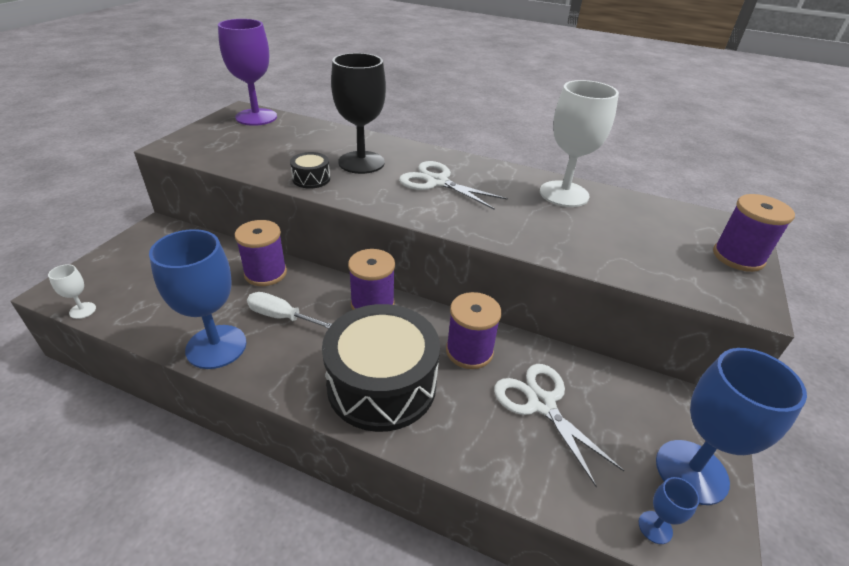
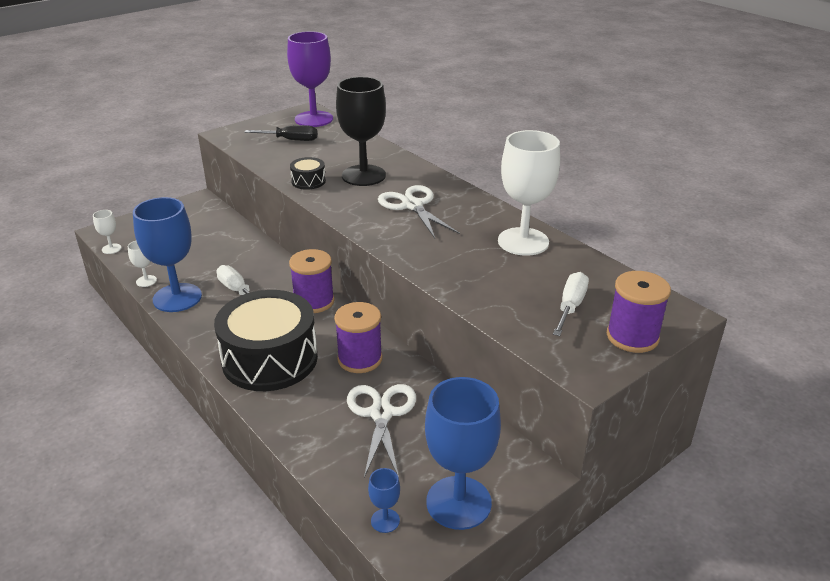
camera: 30 degrees right, 5 degrees down
purple spool [235,220,287,286] -> none
none -> white goblet [128,241,157,287]
none -> black screwdriver [245,125,317,141]
none -> white screwdriver [553,272,589,336]

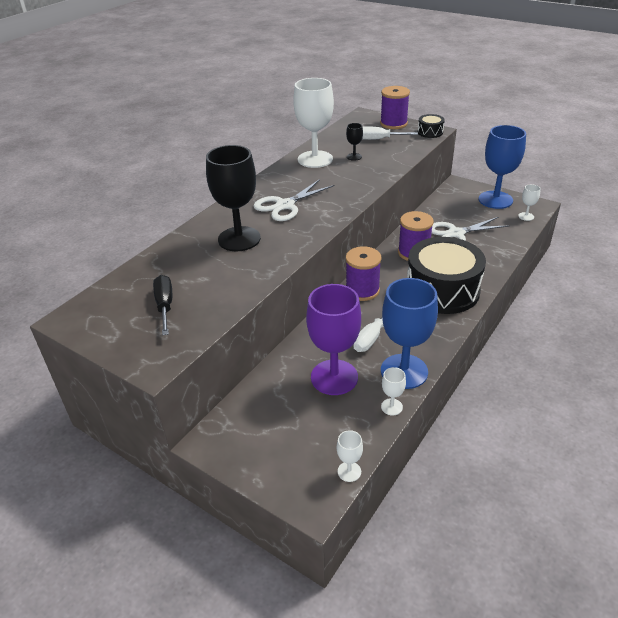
camera: 105 degrees left, 5 degrees up
purple goblet [287,31,333,127] -> purple goblet moved to [306,284,361,395]
black drum [290,157,326,190] -> black drum moved to [418,114,445,138]
blue goblet [368,468,400,533] -> white goblet [518,184,541,221]
none -> black goblet [346,123,363,161]

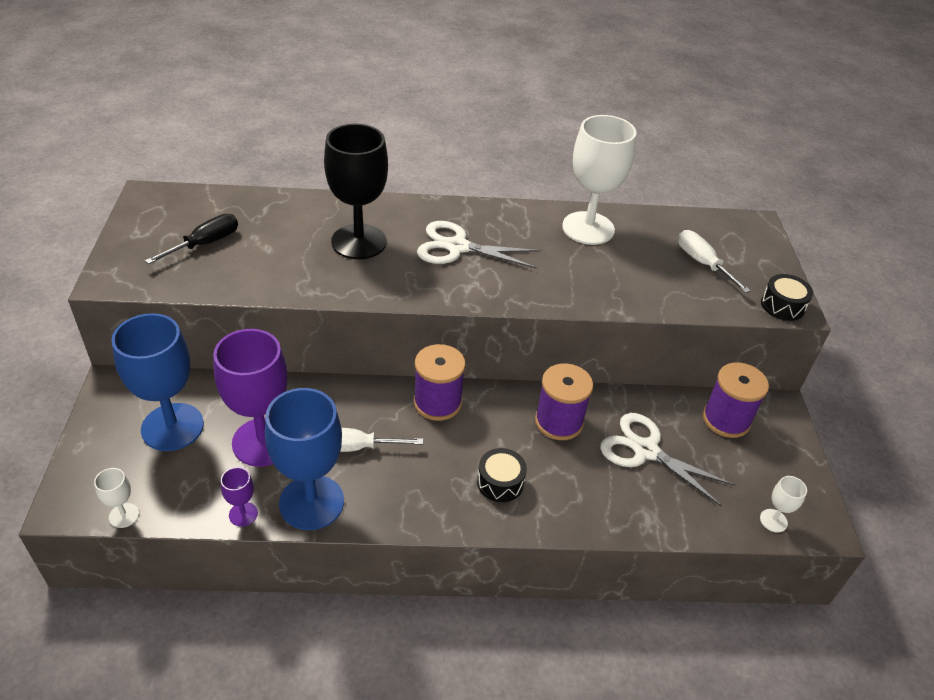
camera: 50 degrees right, 5 degrees up
black goblet [346,123,363,161] -> none
purple spool [380,86,410,129] -> purple spool moved to [703,362,769,438]
white goblet [381,367,406,415] -> purple goblet [221,467,258,526]
black drum [407,237,486,314] -> black drum [477,448,527,502], size x0.42
blue goblet [479,125,526,209] -> blue goblet moved to [111,313,204,451]

